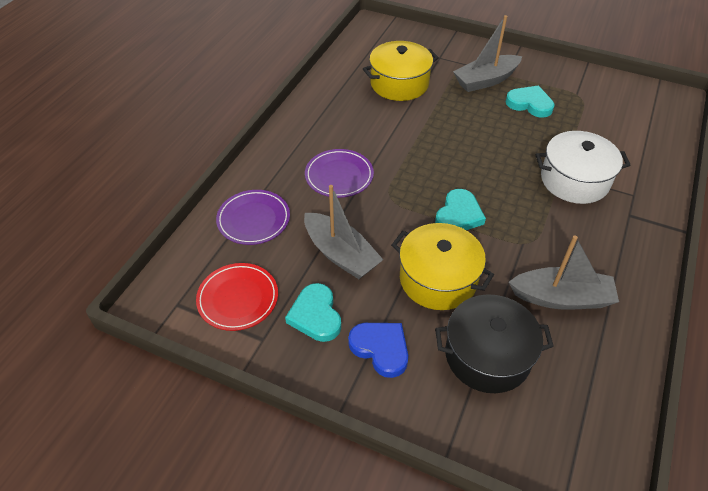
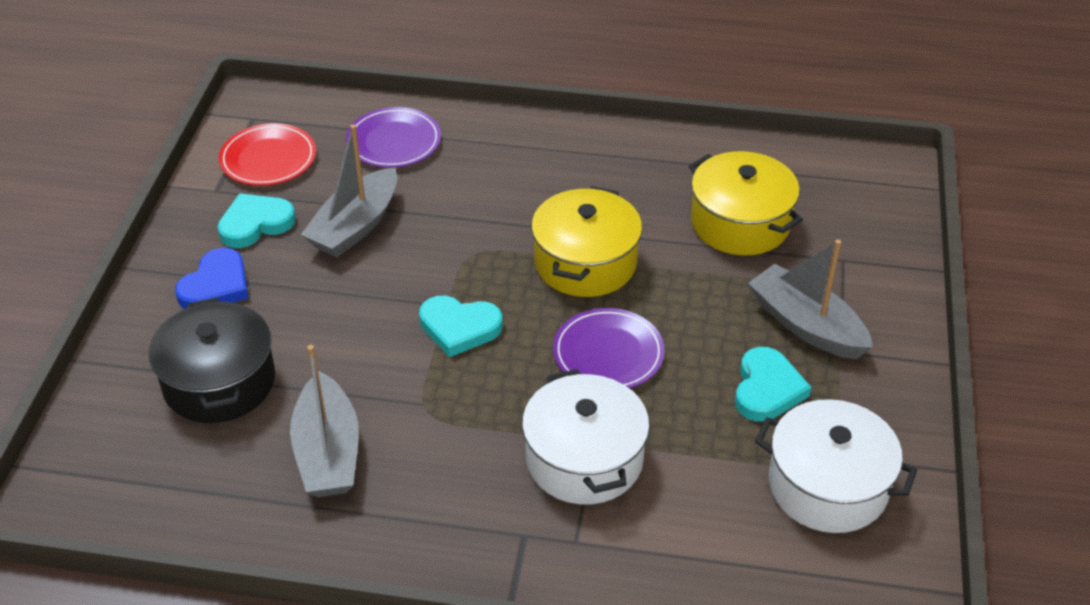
camera: 75 degrees right, 5 degrees down
purple plate [305,149,374,198] -> purple plate moved to [553,308,665,389]
yellow pot [391,223,494,310] -> yellow pot moved to [531,186,642,297]
none -> white pot [755,399,917,533]

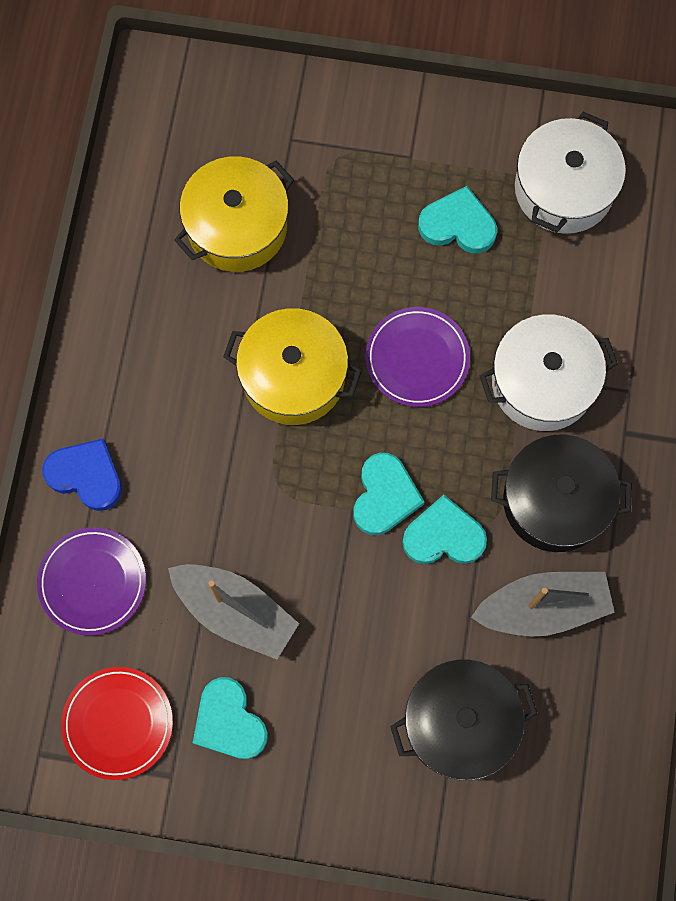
camera: 90 degrees left, 30 degrees up
blue heart [175,248,249,309] -> blue heart moved to [42,438,122,511]
grey boat [748,239,873,359] -> none
none -> turquoise heart [402,495,487,564]
none -> black pot [491,435,632,552]

